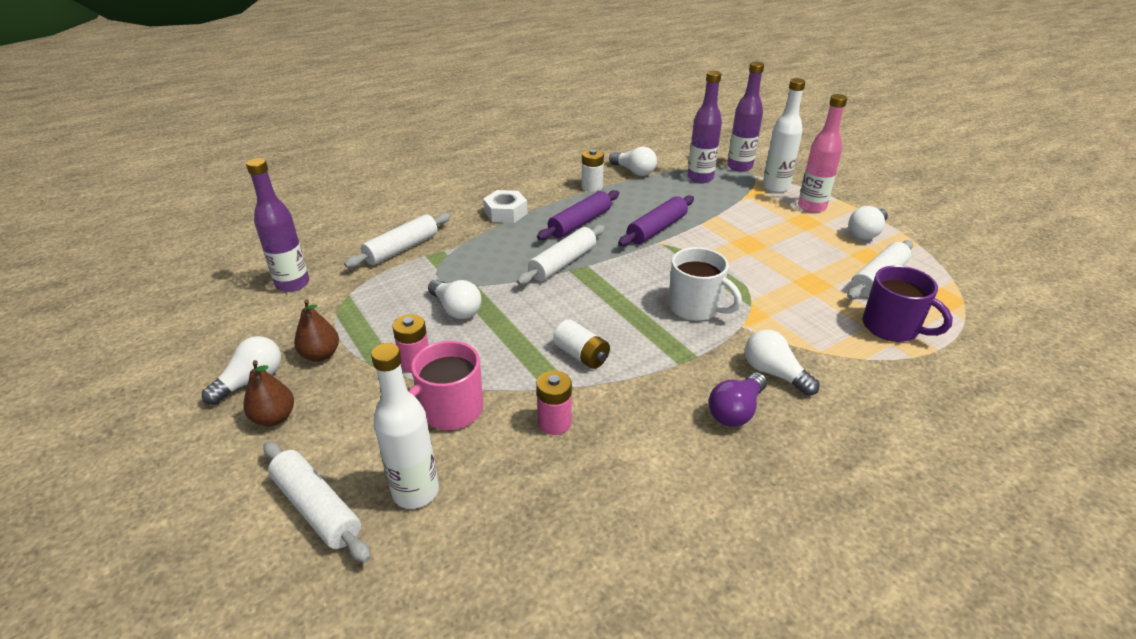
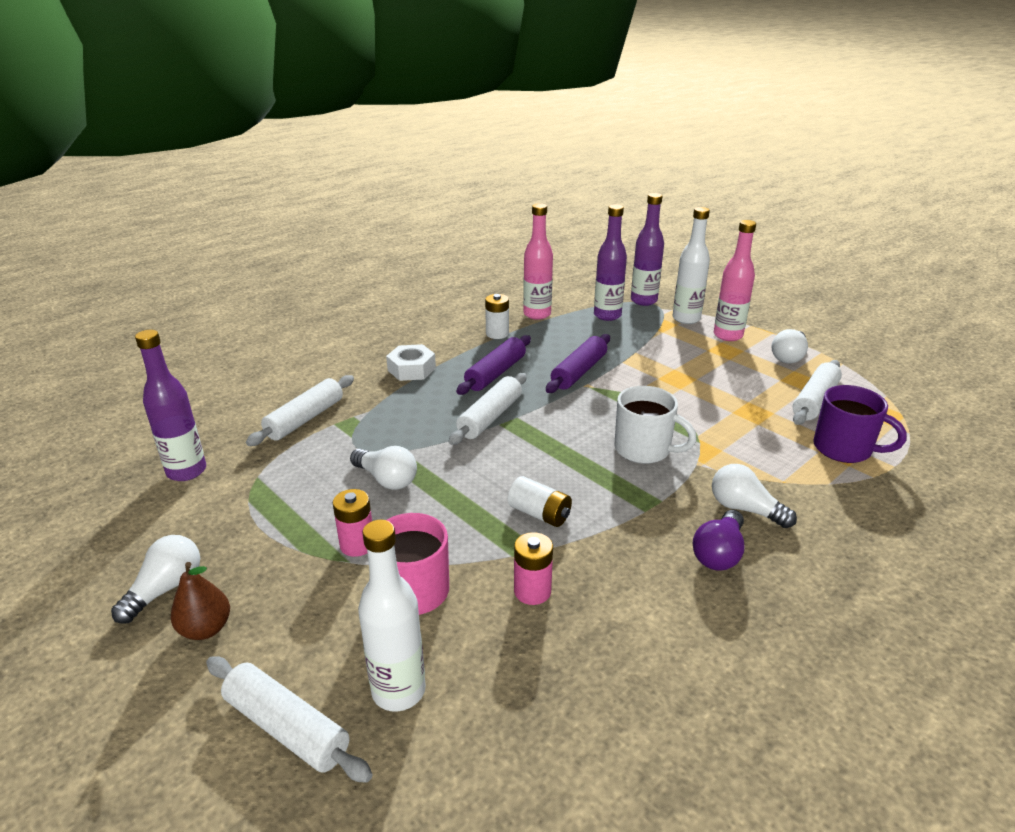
camera: 10 degrees left, 5 degrees down
brown pear [294,299,339,362] -> none
white light bulb [609,146,657,176] -> pink bottle [523,203,553,320]

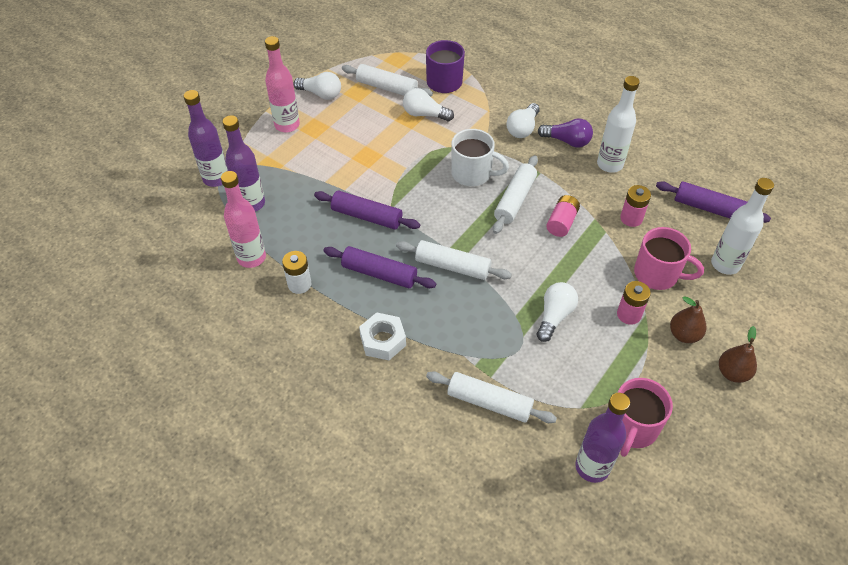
camera: 100 degrees left, 20 degrees up
white light bulb [111,535,200,624] -> white light bulb moved to [403,88,454,121]
white rolling pin [206,656,373,783] -> white rolling pin moved to [493,155,538,234]
white battery [508,476,572,527] -> pink battery [546,195,580,237]
white mug [614,386,697,464] -> white mug turned 90 degrees clockwise [451,129,509,186]
white bottle [673,207,710,324] -> white bottle moved to [597,76,640,173]
none -> pink mug [618,378,673,457]
none -> purple rolling pin [656,181,771,223]
none -> brown pear [670,296,706,343]

